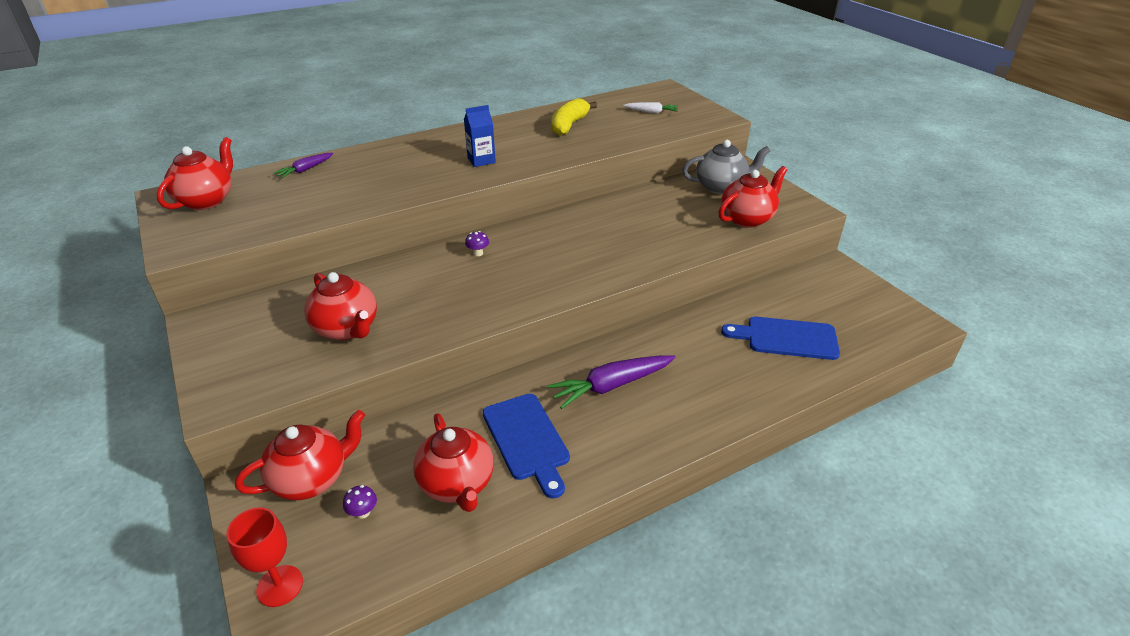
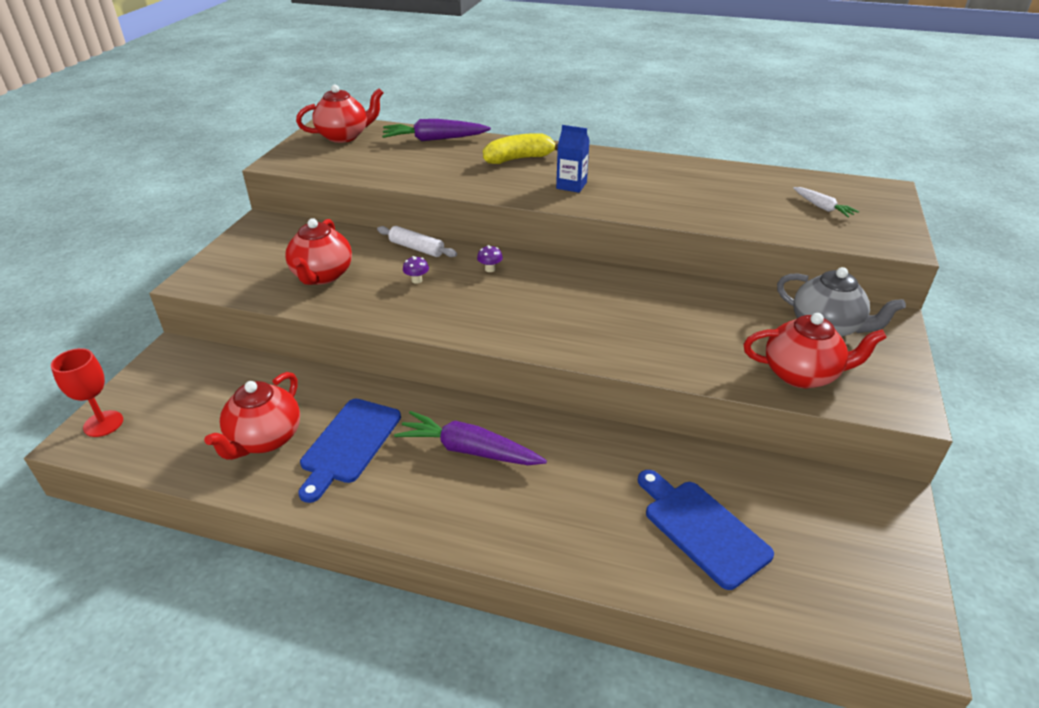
camera: 45 degrees right, 0 degrees up
red teapot [235,410,365,500] -> none
purple carrot [274,153,333,178] -> purple carrot [382,119,491,141], size x1.77
purple mushroom [343,485,377,519] -> purple mushroom moved to [403,256,429,284]
yellow banana [552,98,597,136] -> yellow banana moved to [483,133,558,164]
none -> white rolling pin [377,226,457,257]

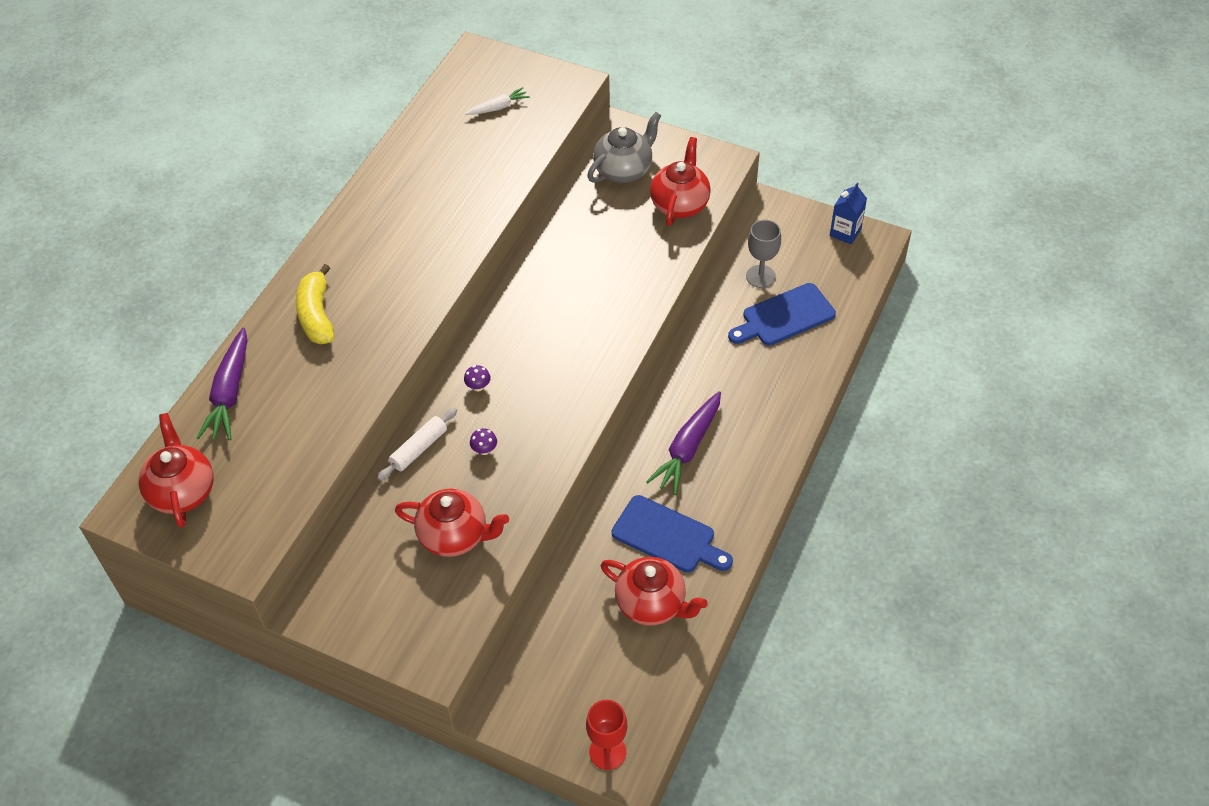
camera: 80 degrees left, 15 degrees up
blue carton [556,125,590,193] -> blue carton moved to [830,182,867,244]
none -> grey goblet [746,220,781,288]

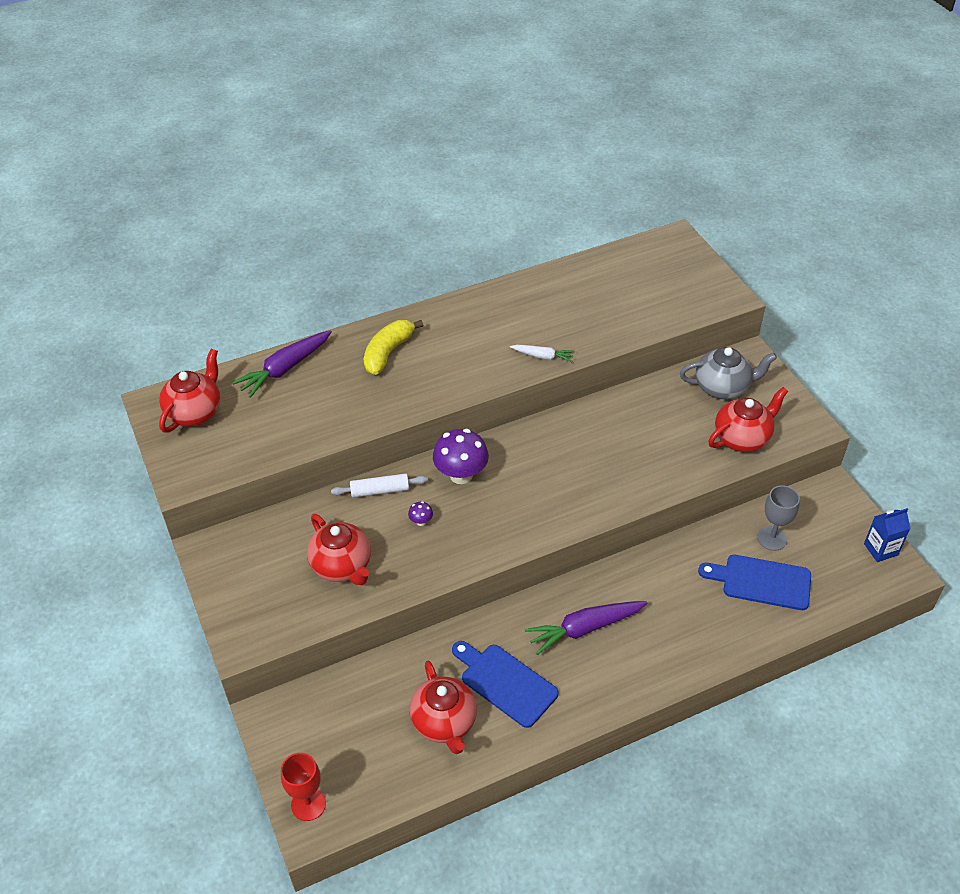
camera: 40 degrees right, 5 degrees down
purple mushroom [464,365,491,391] -> purple mushroom [433,429,489,484], size x2.31
white carrot [465,87,530,115] -> white carrot moved to [510,345,575,362]
blue cutting board [612,495,733,573] -> blue cutting board turned 150 degrees clockwise [452,641,559,728]

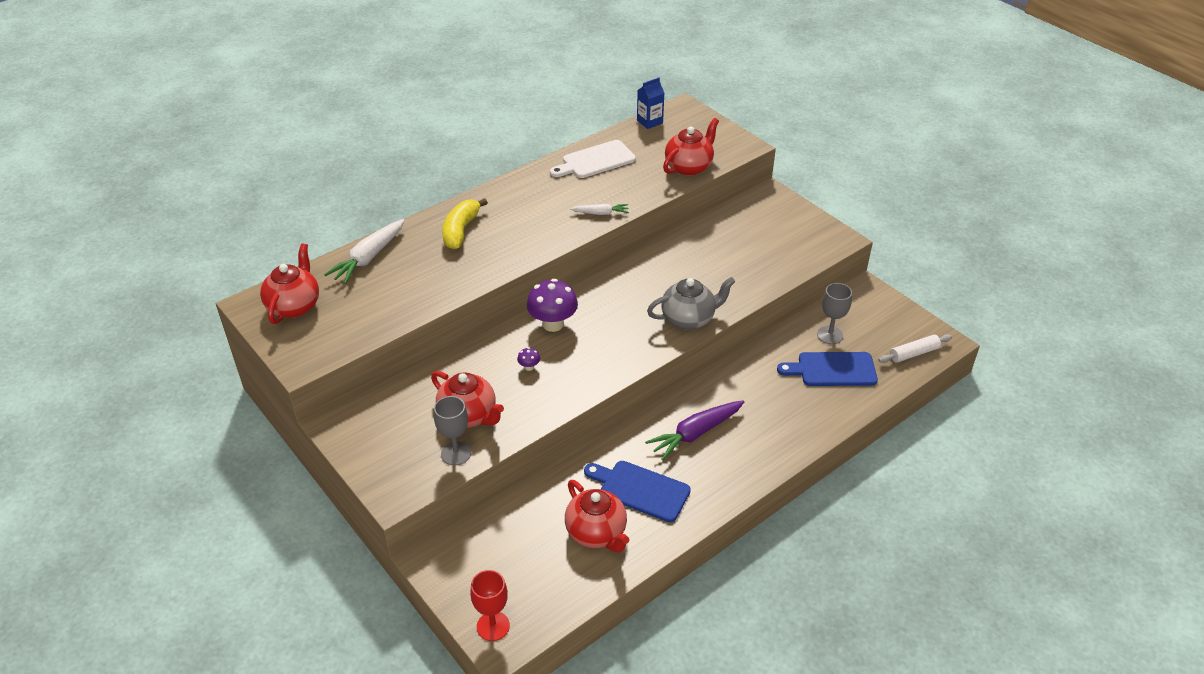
camera: 15 degrees left, 5 degrees down
purple carrot [232,330,332,398] -> white carrot [324,219,405,284]
white rolling pin [331,473,428,498] -> white rolling pin moved to [878,334,952,363]
grey teapot [680,347,777,399] -> grey teapot moved to [647,277,735,330]
red teapot [708,387,788,452] -> red teapot moved to [663,118,719,176]
blue carton [864,508,911,562] -> blue carton moved to [637,78,664,129]
none -> grey goblet [434,396,471,465]
none -> white cutting board [550,140,636,178]

